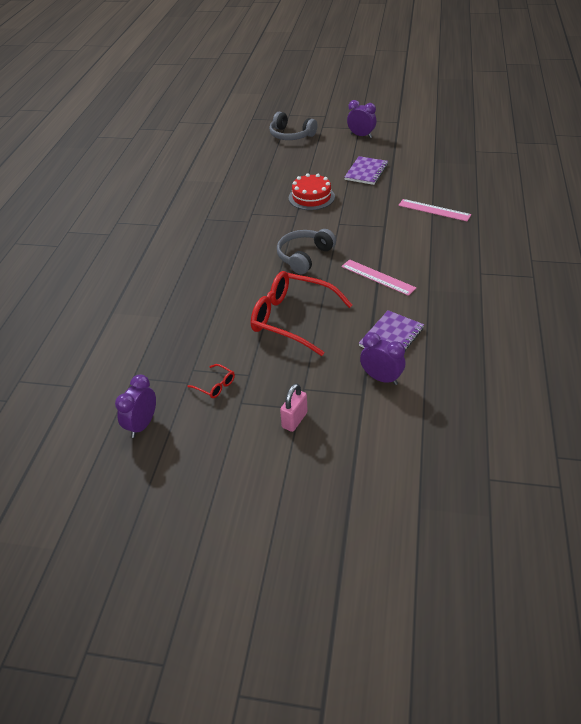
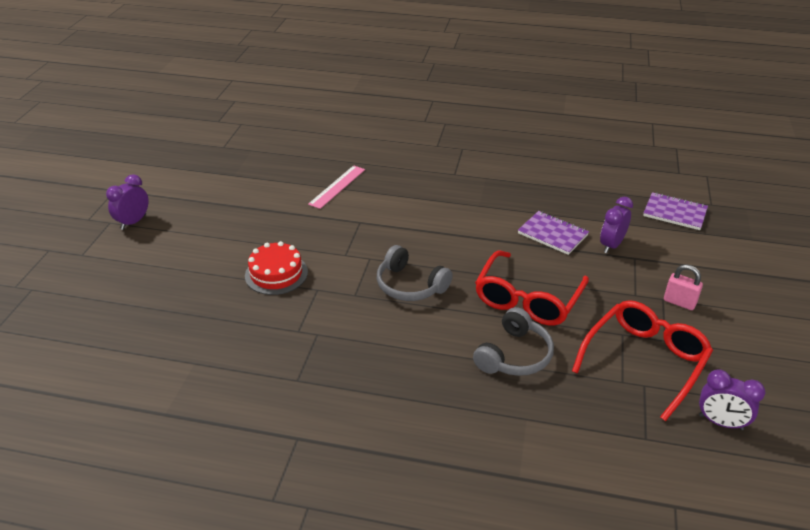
camera: 90 degrees left, 5 degrees down
red glasses [187,364,235,398] -> red glasses [572,300,713,421], size x2.46
grey headphones [269,112,317,140] -> grey headphones moved to [473,307,554,376]
pink ruler [341,259,416,296] -> none
purple notebook [345,156,388,185] -> purple notebook moved to [643,192,708,230]

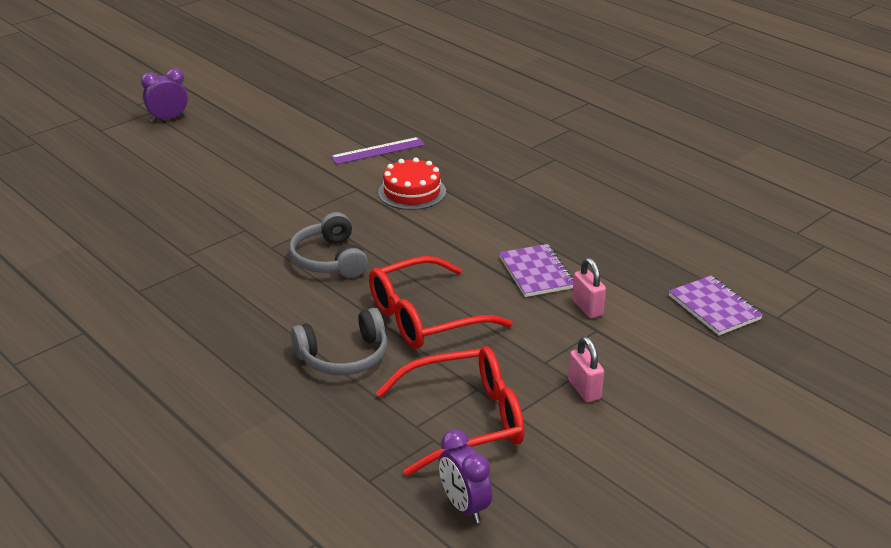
camera: 35 degrees right, 5 degrees down
red cake [245,241,308,295] -> red cake moved to [378,157,446,210]
pink ruler [308,165,365,209] -> purple ruler [330,137,425,164]
purple clock [600,197,633,253] -> pink padlock [572,258,606,318]

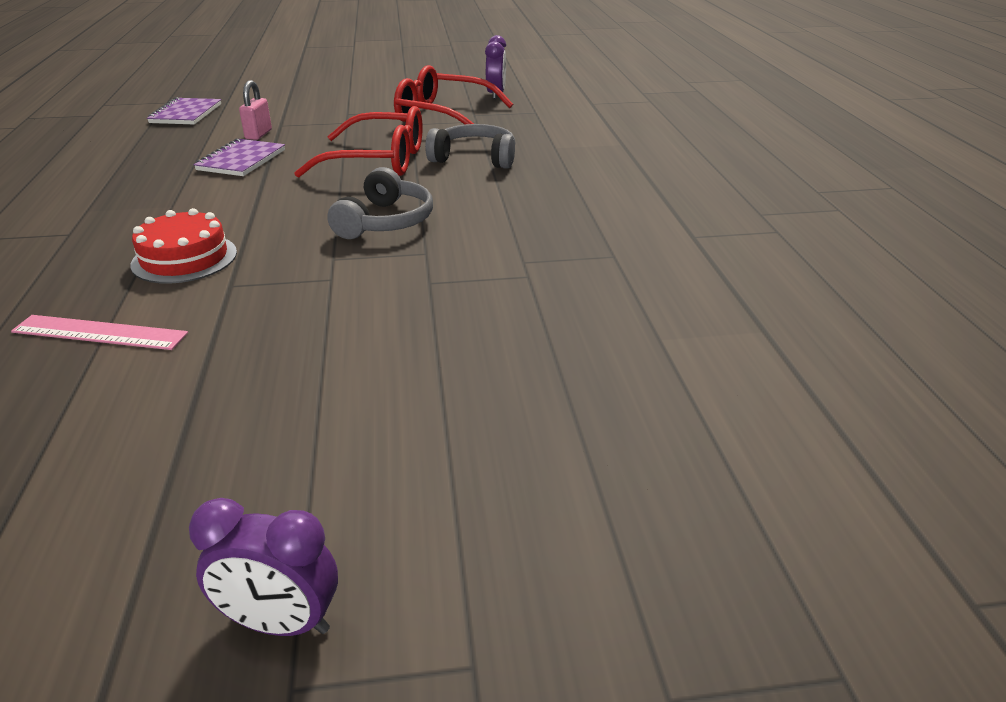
camera: 145 degrees left, 0 degrees up
purple ruler [330,137,425,164] -> pink ruler [11,315,188,350]
pink padlock [568,336,604,402] -> none

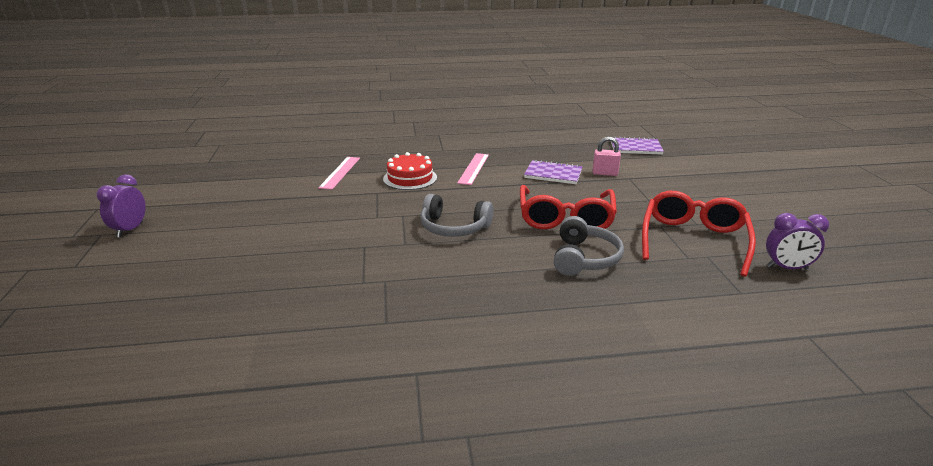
camera: 90 degrees right, 5 degrees down
none -> pink ruler [457,153,489,185]

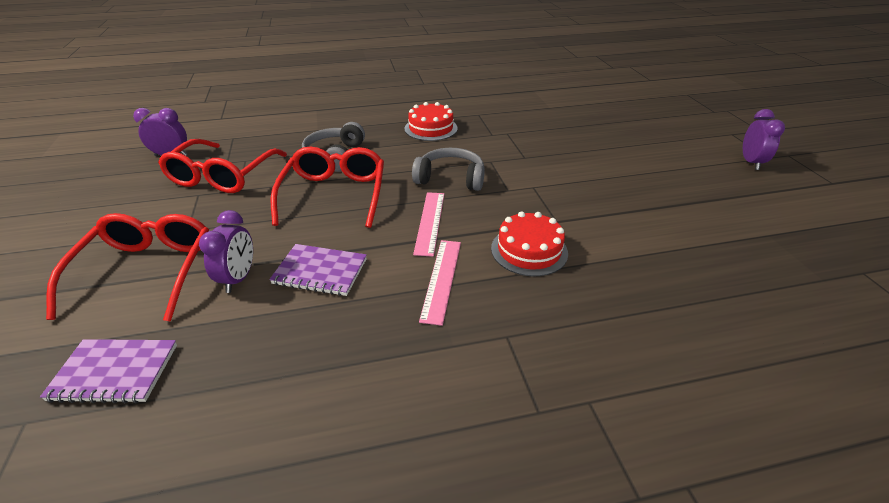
camera: 175 degrees right, 10 degrees up
pink ruler [318,157,360,190] -> pink ruler moved to [413,192,444,257]
pink padlock [593,137,621,176] -> purple clock [199,210,253,293]
none -> red glasses [46,213,209,322]
none -> red cake [405,102,458,141]

